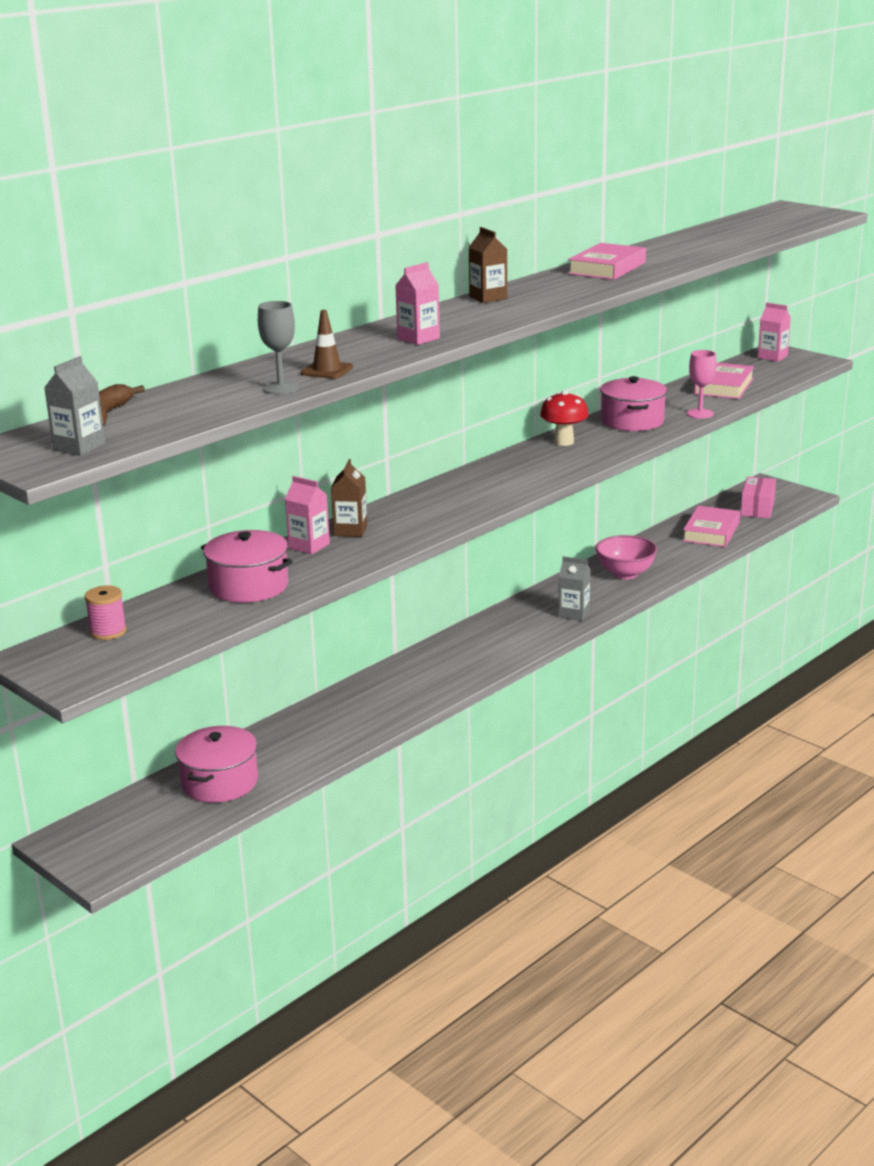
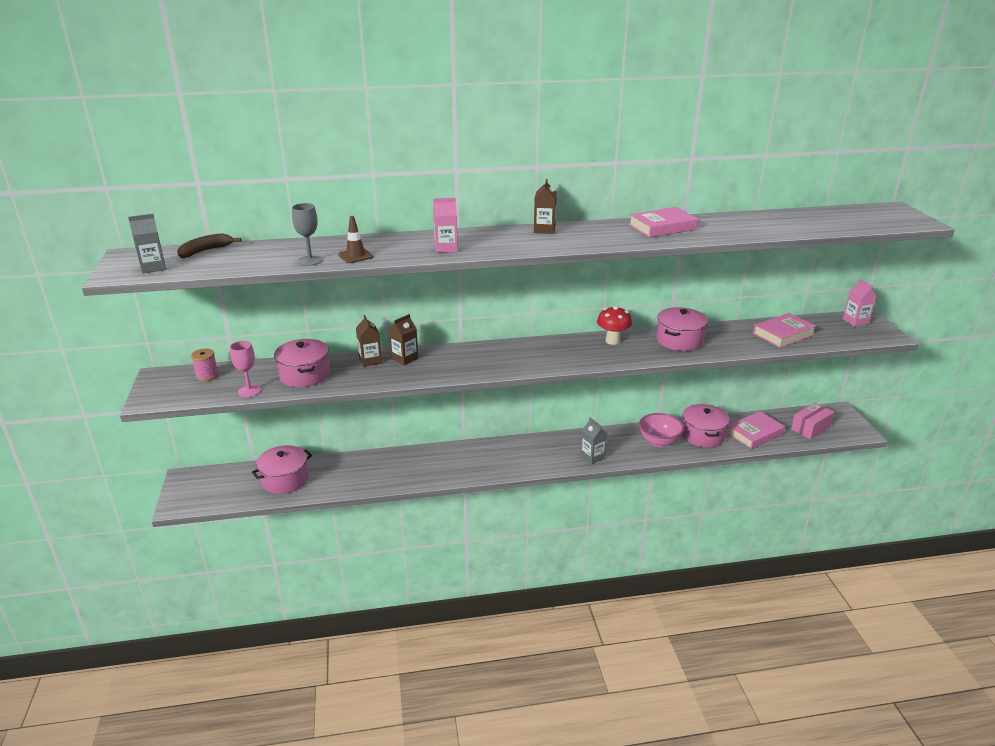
camera: 35 degrees right, 5 degrees up
pink carton [285,476,330,554] -> brown carton [356,315,382,367]
pink goblet [687,350,717,419] -> pink goblet moved to [230,341,261,397]
none -> pink pot [682,404,729,448]

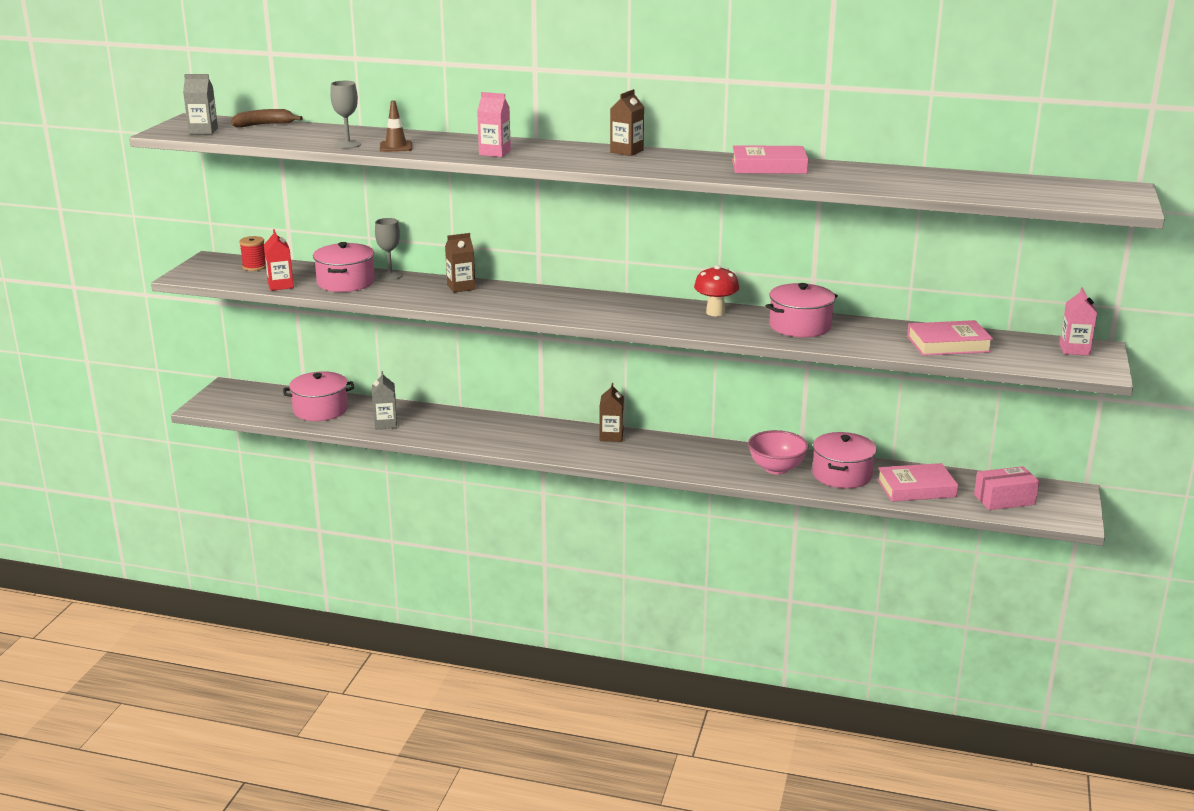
camera: 25 degrees right, 5 degrees down
pink spool [191,348,219,381] -> red spool [239,236,266,271]
pink goblet [230,341,261,397] -> red carton [264,229,294,291]
brown carton [356,315,382,367] -> brown carton moved to [600,383,624,442]
grey carton [581,418,607,464] -> grey carton moved to [372,371,397,430]
none -> grey goblet [375,218,403,280]

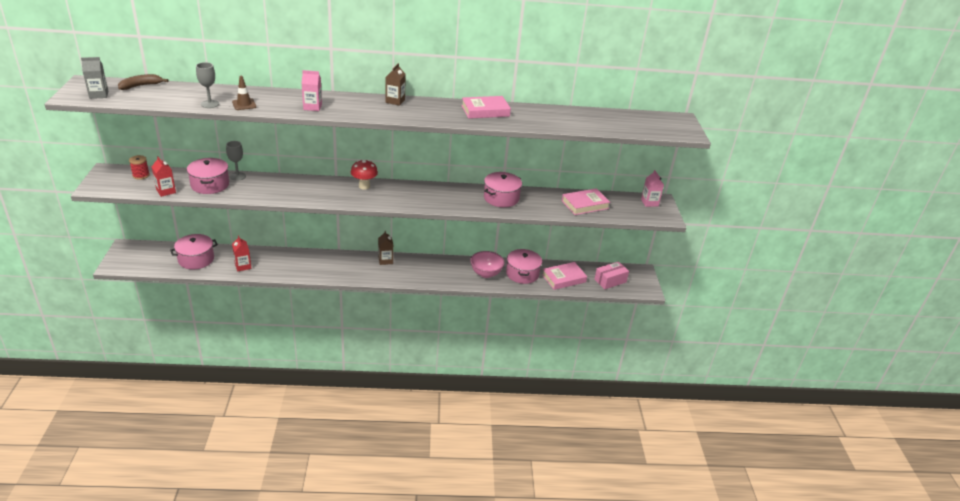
camera: 20 degrees left, 10 degrees up
grey carton [372,371,397,430] -> red carton [232,235,251,271]
brown carton [445,233,475,293] -> none
red mushroom [694,265,739,316] -> red mushroom moved to [351,160,378,190]

